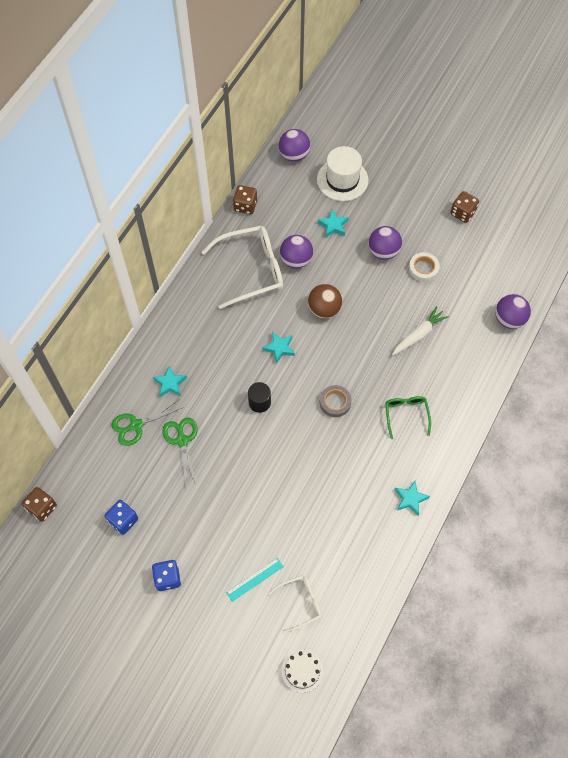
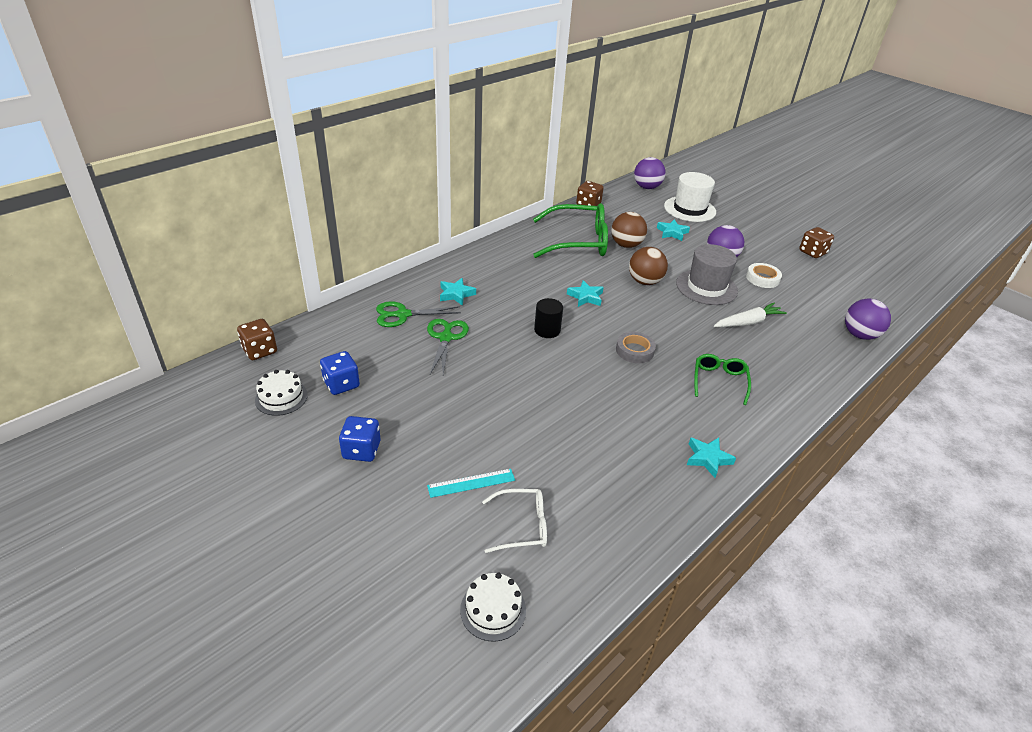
camera: 15 degrees right, 25 degrees down
white glasses [201,226,283,309] -> green glasses [533,203,608,258]
purple ball [280,235,313,268] -> brown ball [611,212,647,248]
none -> white cake [255,370,308,416]
none -> grey hat [676,244,738,305]

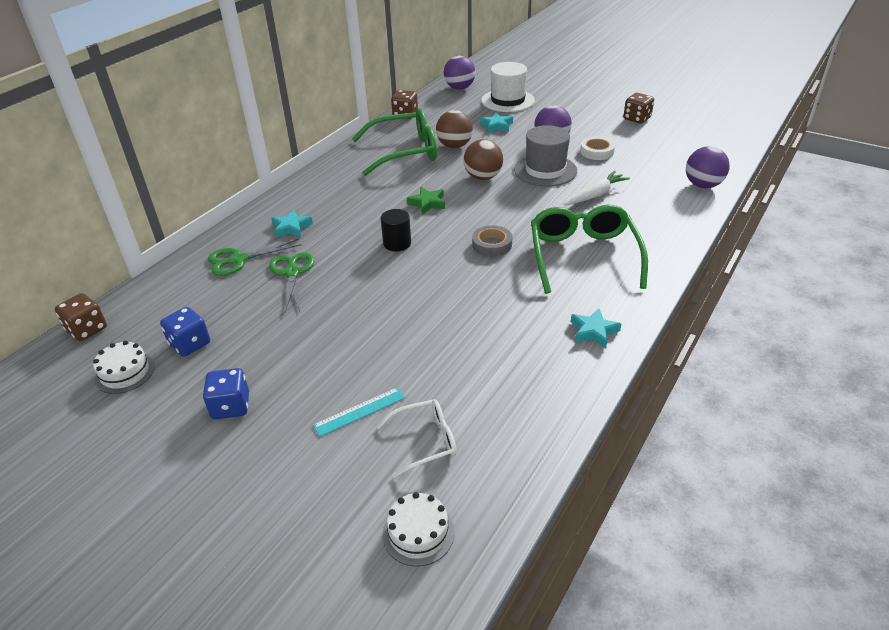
camera: 10 degrees left, 0 degrees up
turquoise star [567,280,604,307] -> green star [407,187,445,214]
green glasses [694,354,751,405] -> green glasses [531,205,648,294], size x1.89

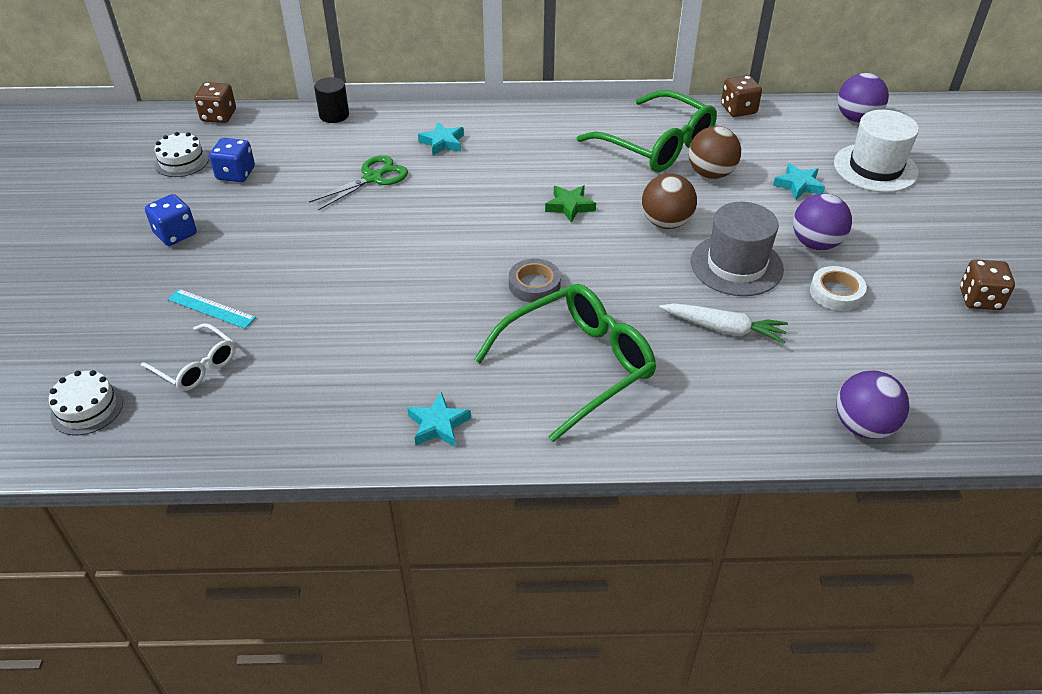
camera: 55 degrees right, 5 degrees up
green scissors [208,239,301,276] -> none
black cylinder [381,209,411,251] -> black cylinder moved to [314,77,349,123]

